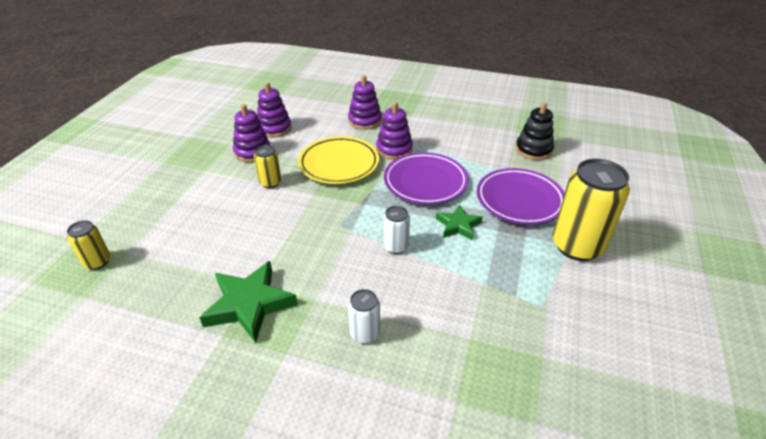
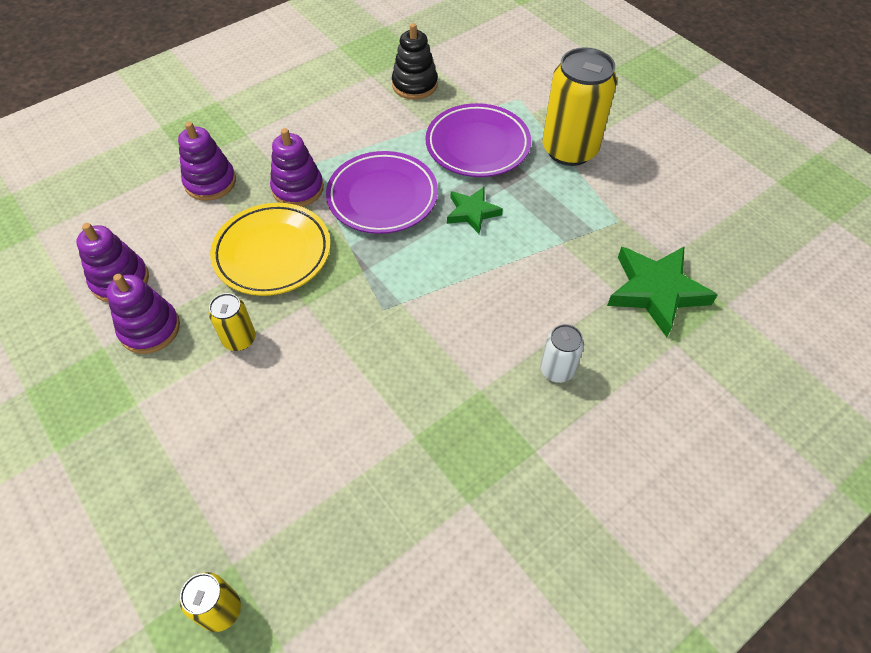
camera: 55 degrees left, 15 degrees up
green star [199,261,298,343] -> green star moved to [607,247,718,337]
white can [383,206,410,254] -> none

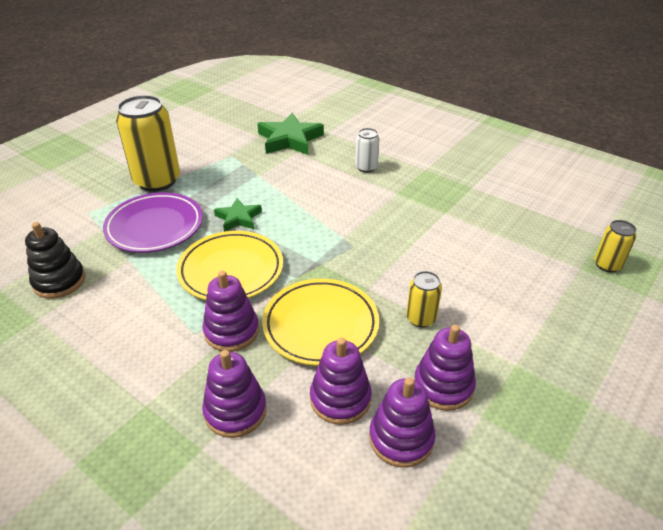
camera: 105 degrees left, 15 degrees down
purple plate [326,151,438,234] -> yellow plate [176,231,283,300]
none -> purple stacking toy [310,338,372,425]

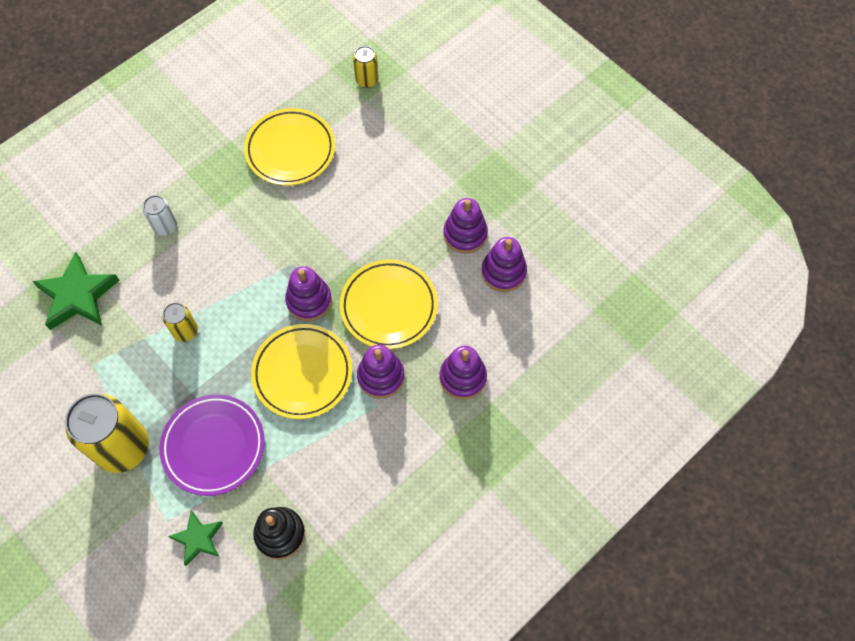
camera: 80 degrees left, 25 degrees up
green star [214,198,262,232] -> green star moved to [168,510,223,566]
purple stacking toy [310,338,372,425] -> purple stacking toy moved to [285,266,332,321]
yellow can [406,271,442,328] -> yellow can moved to [162,303,198,342]
none -> yellow plate [244,108,335,186]

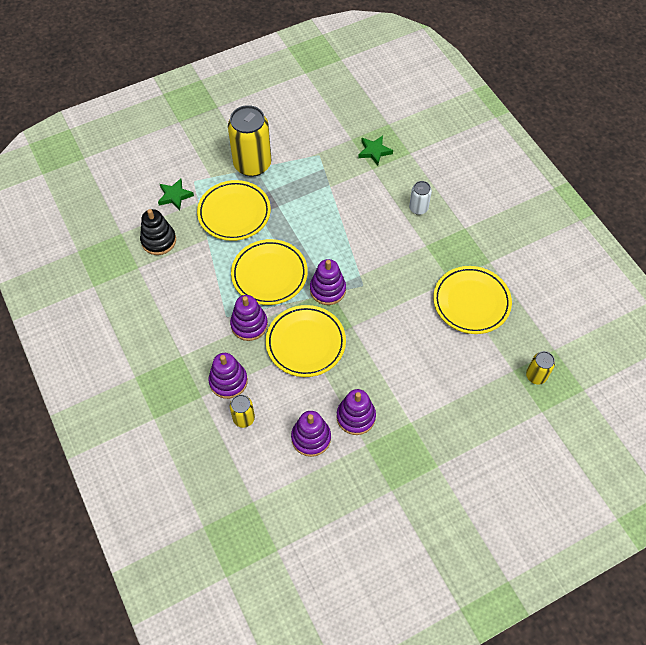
camera: 105 degrees right, 5 degrees down
green star [32,251,120,330] -> green star [358,135,393,166], size x0.59
purple plate [159,394,265,496] -> yellow plate [197,180,271,241]
yellow can [162,303,198,342] -> yellow can moved to [230,395,255,428]

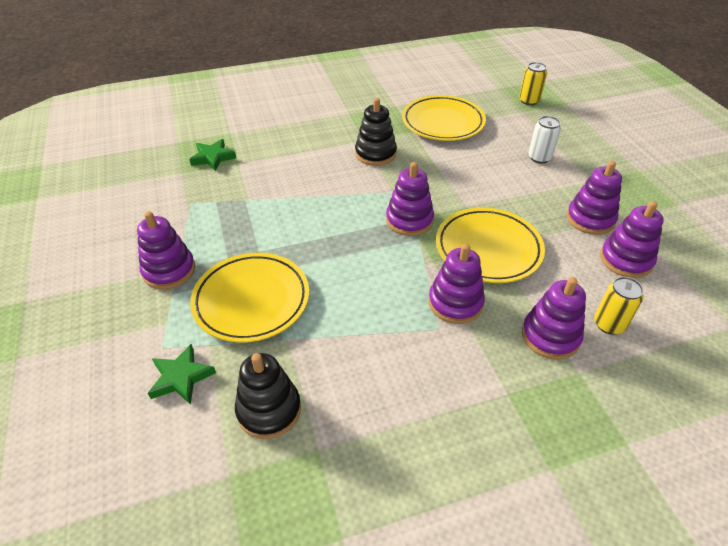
camera: 80 degrees left, 15 degrees down
yellow can [228,105,271,177] -> purple stacking toy [137,211,195,289]
yellow plate [231,239,308,305] -> none
white can [409,181,432,215] -> white can moved to [528,116,561,164]
none -> black stacking toy [355,98,397,166]

